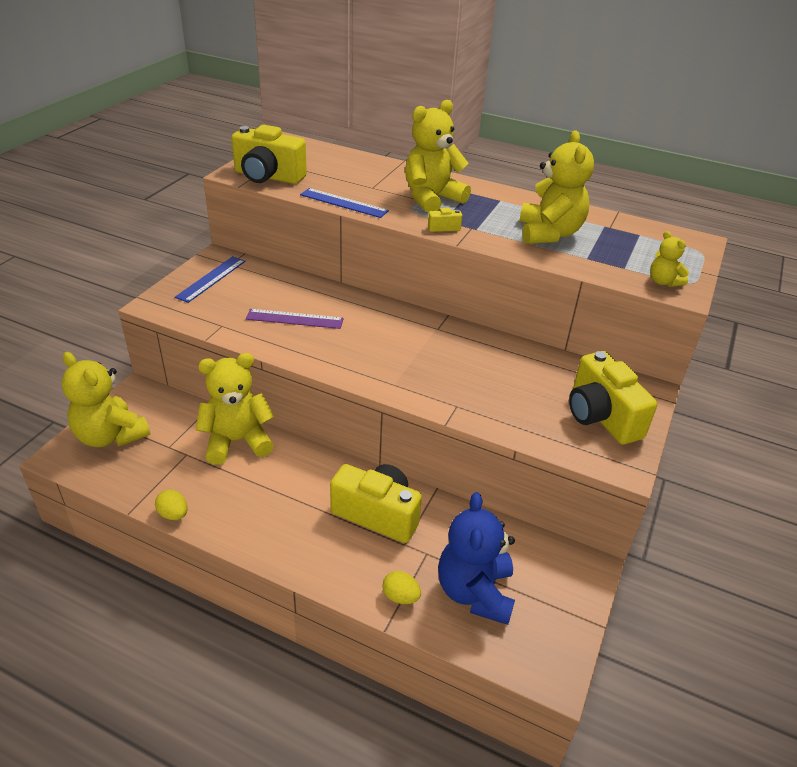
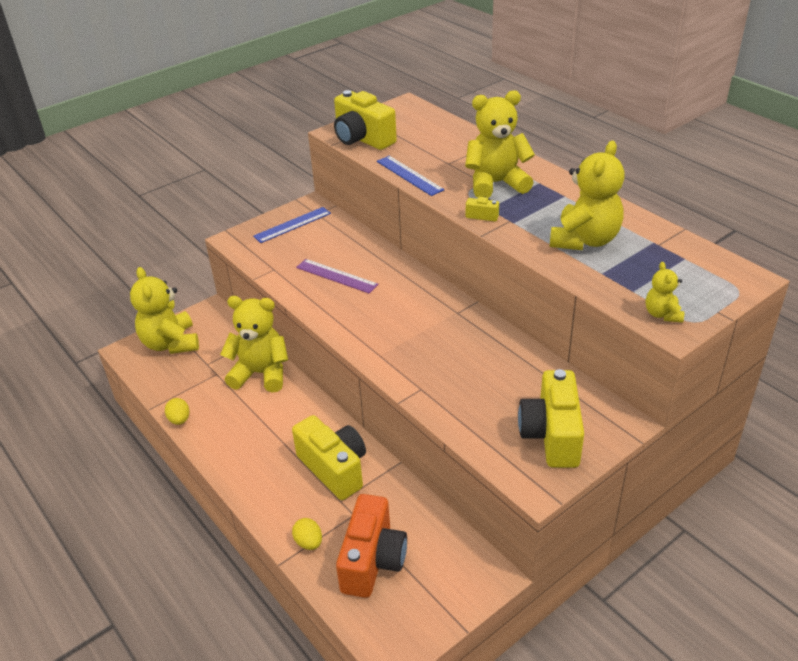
camera: 30 degrees right, 0 degrees up
blue teddy bear [438,492,515,625] -> orange camera [336,494,407,598]

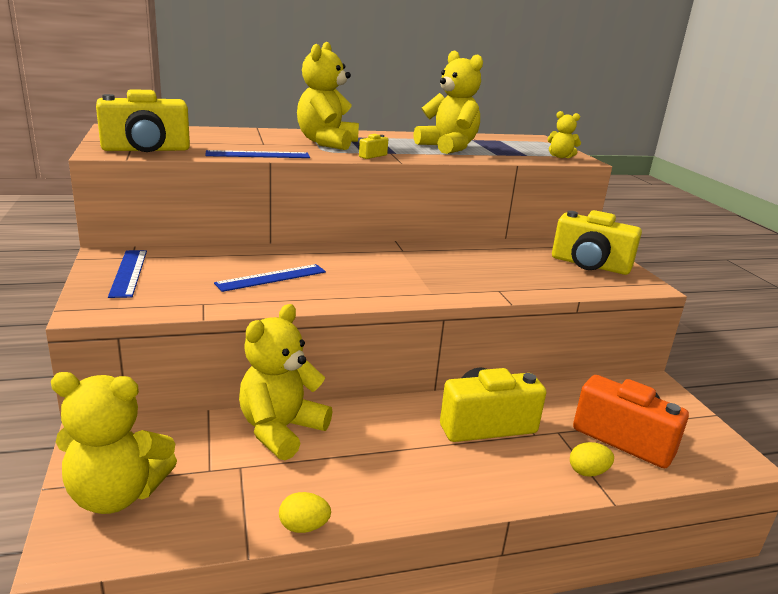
camera: 70 degrees left, 15 degrees down
purple ruler [296,259,379,294] -> blue ruler [214,264,326,292]

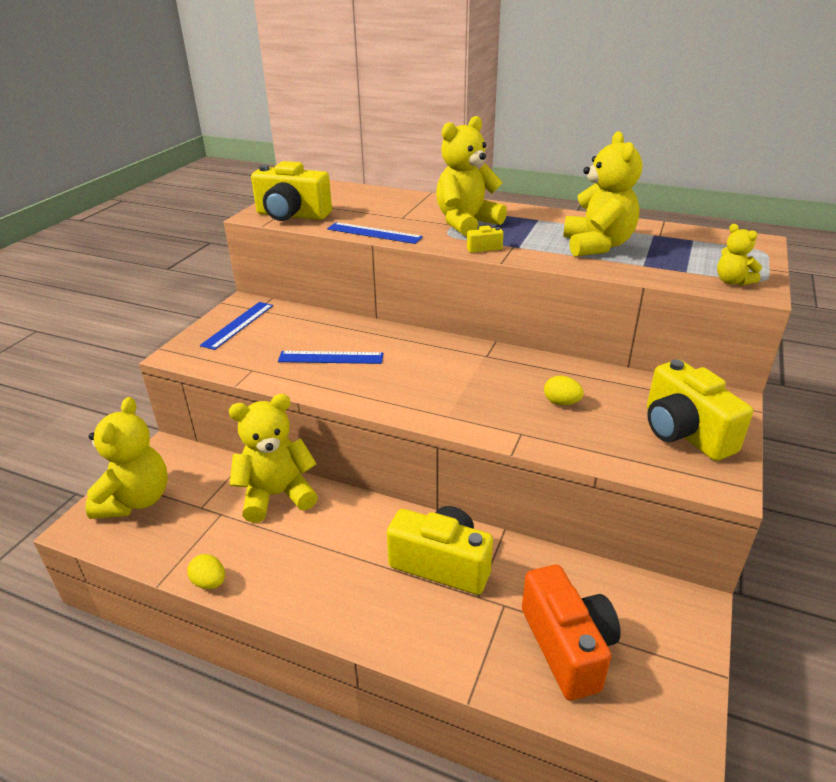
camera: 40 degrees right, 10 degrees up
yellow teddy bear [51,372,177,514] -> yellow teddy bear turned 120 degrees counterclockwise [86,397,167,519]
yellow egg [570,442,614,477] -> yellow egg moved to [544,376,584,405]

